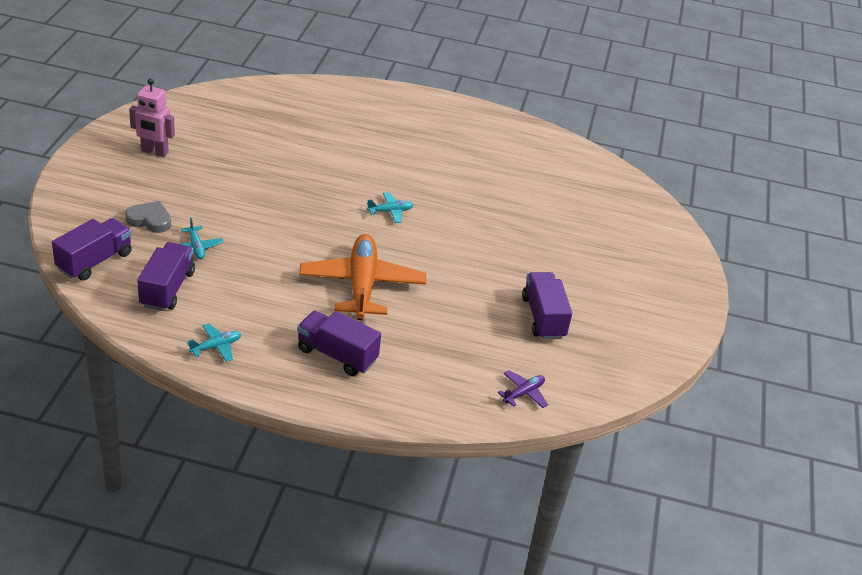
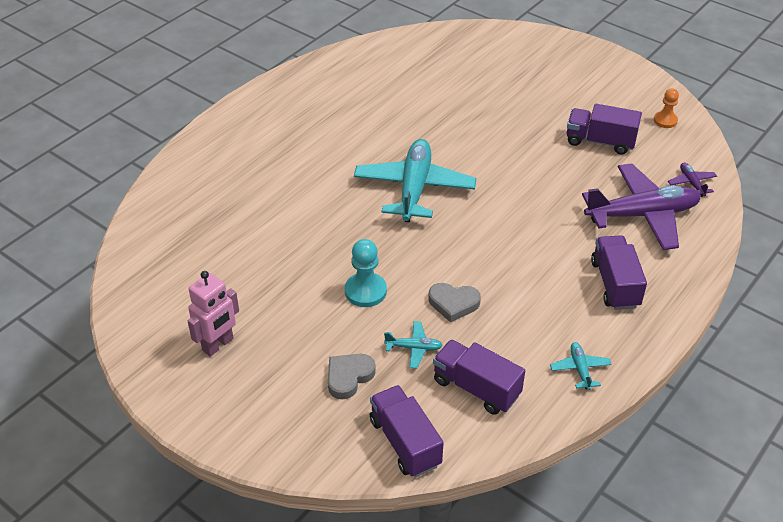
camera: 60 degrees left, 5 degrees up
purple truck [297,310,381,376] -> purple truck turned 120 degrees clockwise [591,235,647,310]
orange plane [299,234,426,320] -> none
turquoise plane [367,192,413,223] -> turquoise plane [354,139,477,222], size x2.36
none -> turquoise pawn [345,239,387,307]
none -> grey heart [428,283,481,323]
none -> purple plane [582,163,701,250]
none -> orange pawn [654,88,679,128]

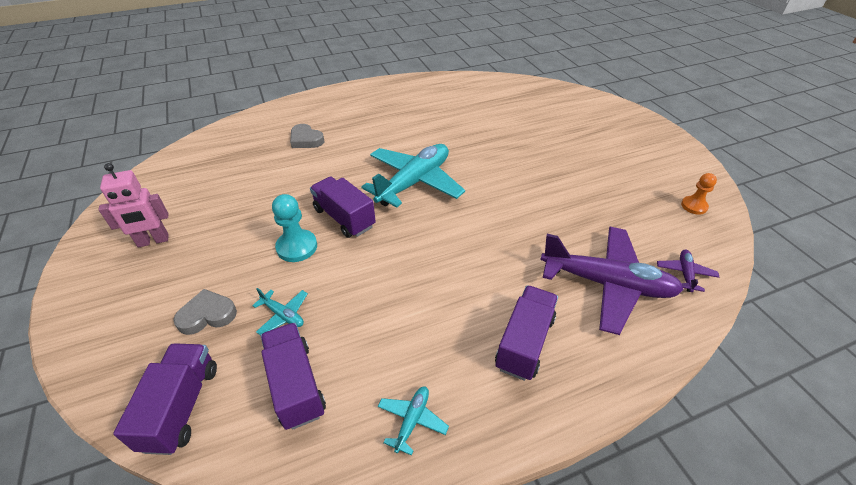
camera: 30 degrees right, 0 degrees up
grey heart [428,283,481,323] -> grey heart moved to [290,124,325,148]
purple truck [567,104,642,155] -> purple truck moved to [310,176,376,238]

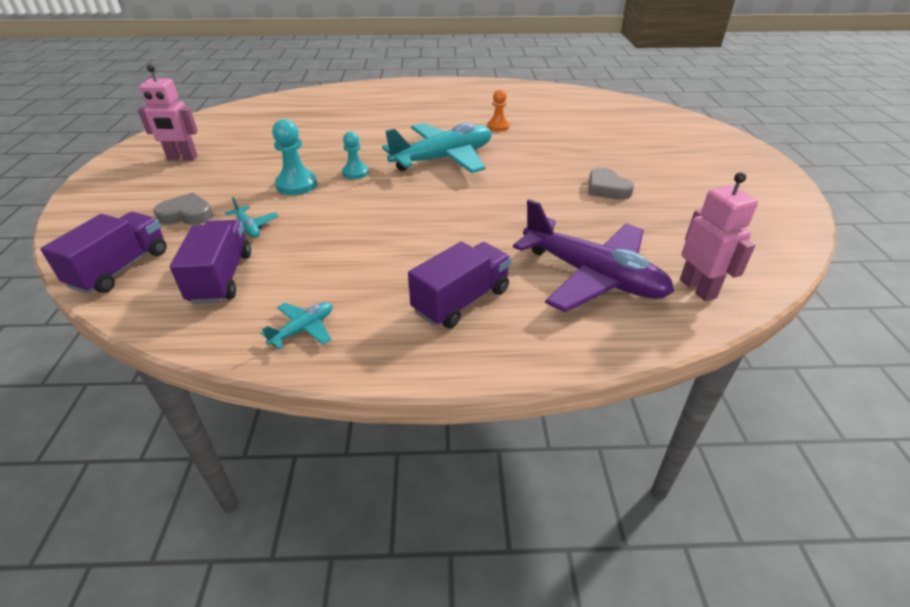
camera: 20 degrees right, 5 degrees down
grey heart [290,124,325,148] -> grey heart moved to [589,168,634,200]
purple truck [310,176,376,238] -> turquoise pawn [342,131,368,179]
purple plane [657,250,719,292] -> pink robot [680,172,758,302]
orange pawn [681,173,717,215] -> orange pawn moved to [487,90,510,131]

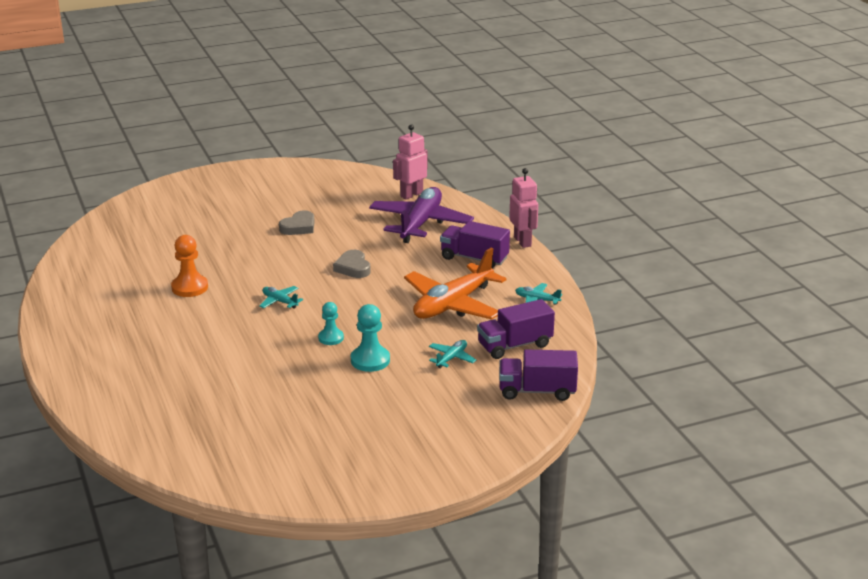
camera: 110 degrees left, 10 degrees down
pink robot [138,64,198,160] -> pink robot moved to [509,168,538,248]
grey heart [153,192,213,225] -> grey heart moved to [333,250,371,278]
turquoise plane [382,123,492,173] -> turquoise plane [259,286,303,309], size x0.42
orange pawn [487,90,510,131] -> orange pawn [171,235,208,297], size x1.51
none -> orange plane [404,248,506,320]

